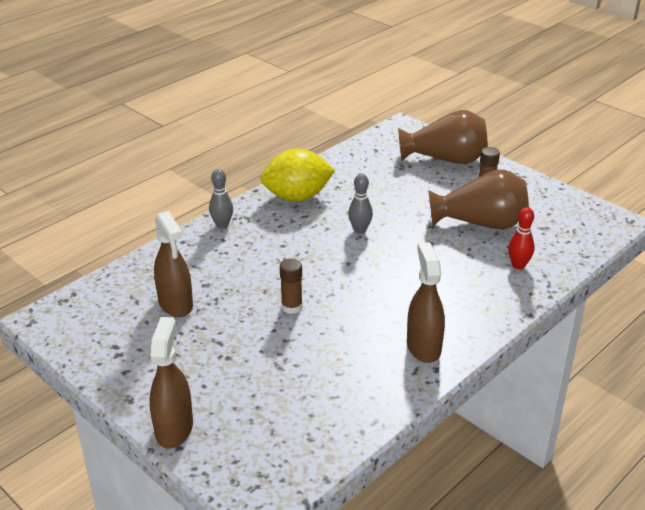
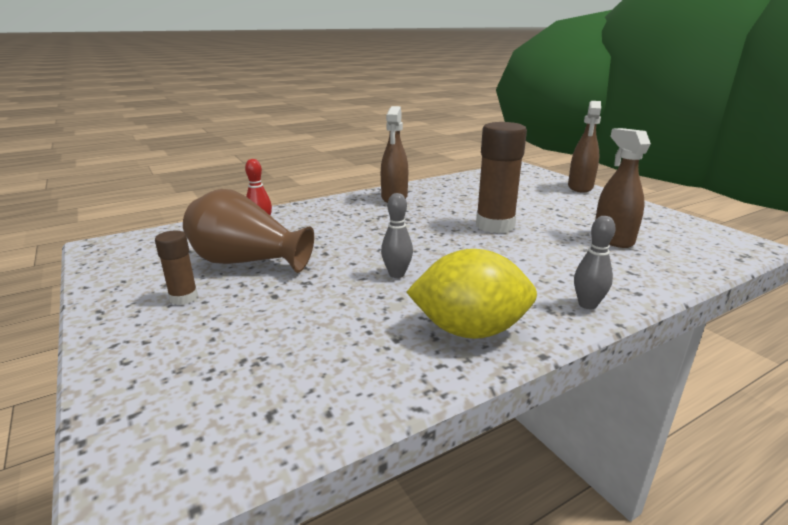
camera: 165 degrees left, 10 degrees down
brown glue stick [280,258,302,314] -> brown glue stick [476,122,527,233], size x1.94
brown vase [398,110,488,164] -> none

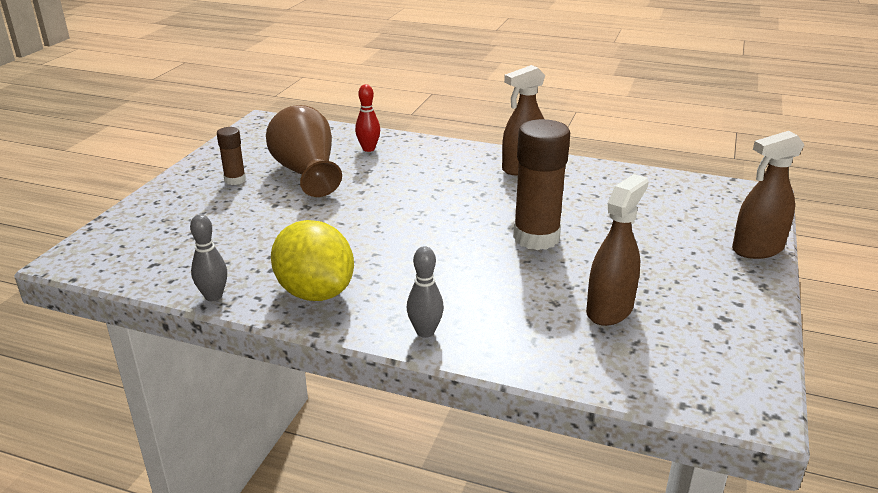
camera: 50 degrees right, 5 degrees up
grey bowling pin [381,193,413,278] -> grey bowling pin moved to [190,214,227,301]

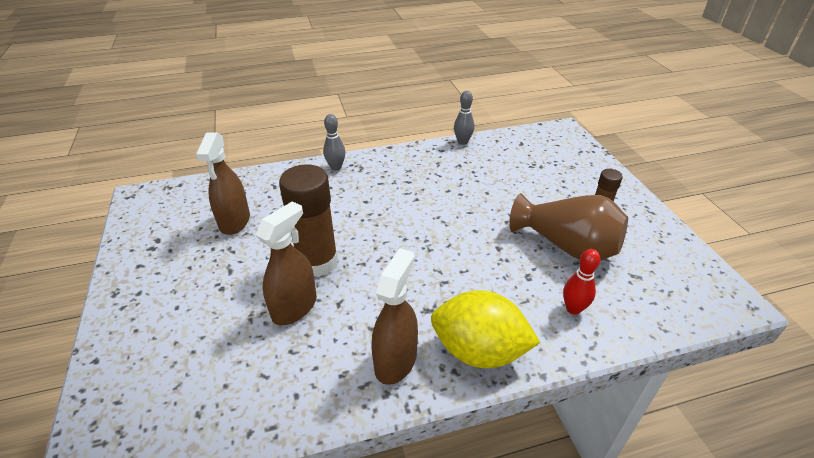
camera: 145 degrees right, 10 degrees up
yellow lemon [271,220,354,301] -> yellow lemon moved to [431,290,540,368]
brown spray bottle [732,131,804,259] -> brown spray bottle moved to [256,201,317,325]

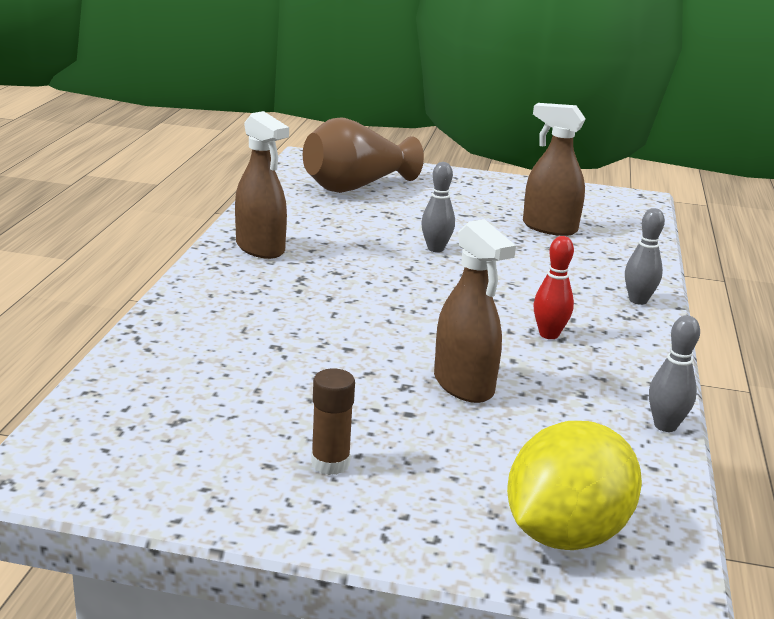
camera: 115 degrees right, 15 degrees down
brown spray bottle [256,201,317,325] -> brown spray bottle moved to [434,219,516,403]
brown glue stick [279,164,338,277] -> grey bowling pin [421,162,455,252]
yellow lemon [431,290,540,368] -> yellow lemon moved to [507,421,642,550]
brown vase [509,193,628,261] -> brown vase moved to [303,117,424,193]
red bowling pin [563,249,601,315] -> red bowling pin moved to [533,236,574,339]

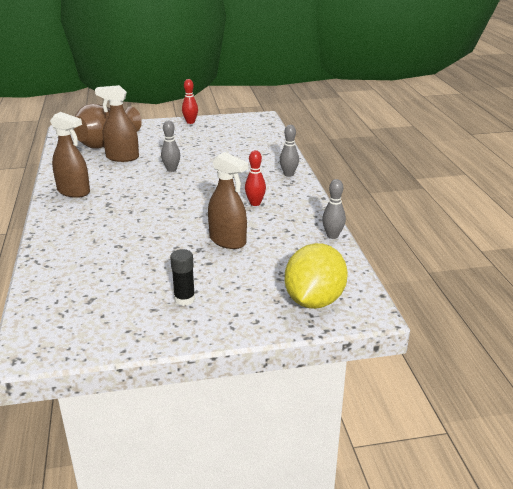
camera: 20 degrees left, 5 degrees up
brown glue stick [311,369,355,475] -> black glue stick [170,249,195,306]
brown spray bottle [523,103,586,236] -> brown spray bottle moved to [95,85,139,162]
none -> red bowling pin [182,79,198,124]

